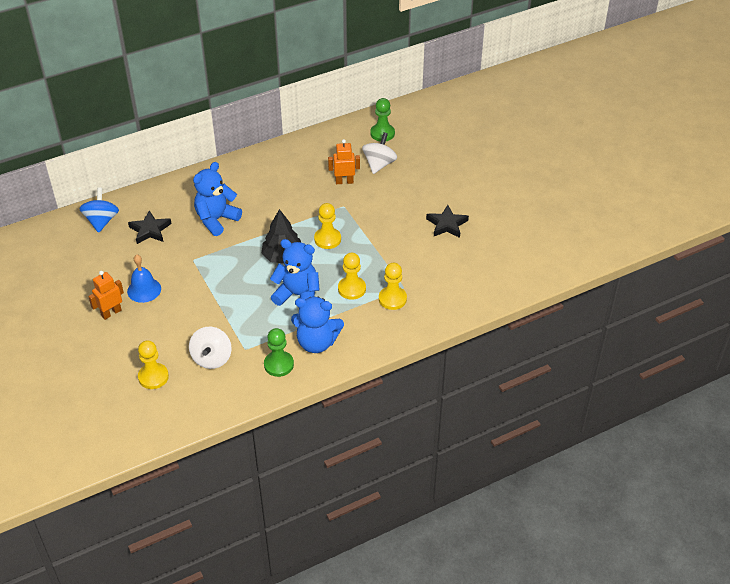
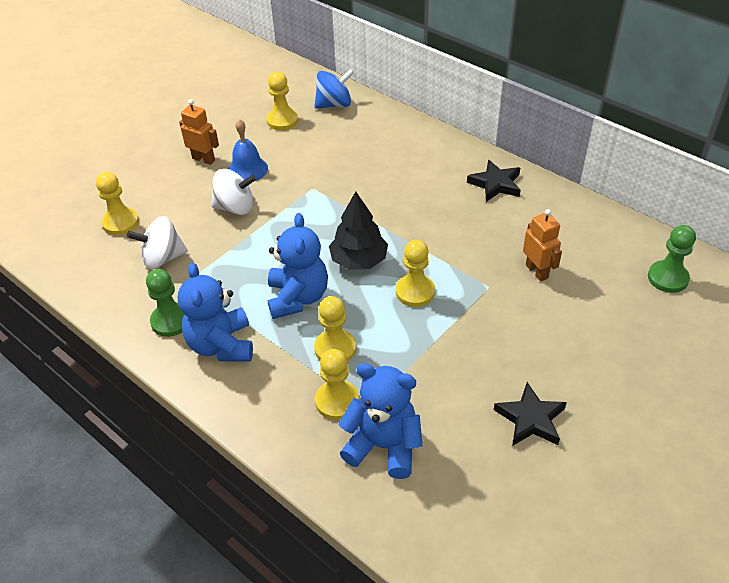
camera: 70 degrees right, 0 degrees up
black star [128,210,172,244] -> black star moved to [467,160,521,202]
blue teddy bear [193,162,242,236] -> blue teddy bear moved to [338,363,422,479]
white spinning top [362,132,397,174] -> white spinning top moved to [211,169,256,215]
none -> yellow pawn [266,72,298,130]

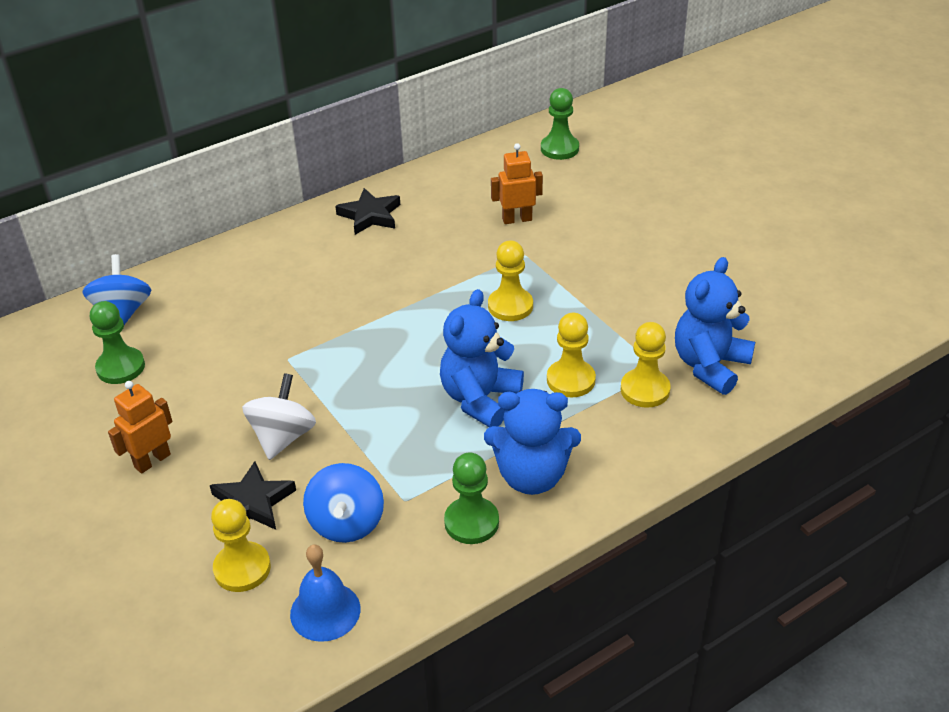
camera: 75 degrees left, 5 degrees down
white spinning top [127,216,188,269] -> blue spinning top [303,463,384,543]
blue bell [228,119,268,181] -> blue bell moved to [290,545,360,642]
yellow pawn [266,72,298,130] -> green pawn [90,301,145,384]
blue teddy bear [268,213,328,319] -> blue teddy bear turned 75 degrees counterclockwise [440,289,524,427]
black tree [329,191,388,270] -> none
black star [494,382,567,446] -> black star moved to [210,461,296,530]

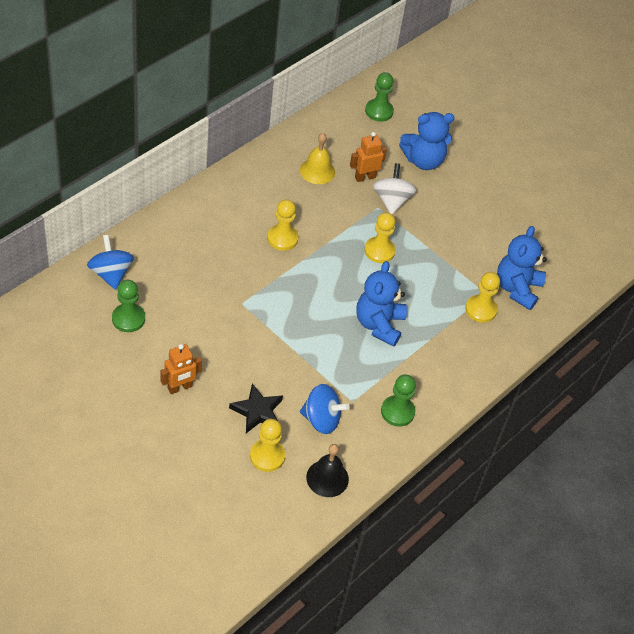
camera: 20 degrees left, 10 degrees up
orange robot [108,381,172,474] -> orange robot turned 150 degrees counterclockwise [161,344,202,394]
white spinning top [242,373,316,460] -> white spinning top moved to [373,163,416,214]
blue bell [290,545,360,642] -> black bell [306,444,349,497]
blue spinning top [303,463,384,543] -> blue spinning top turned 60 degrees counterclockwise [300,384,350,434]
black star [335,188,400,235] -> none
blue teddy bear [484,389,581,495] -> blue teddy bear moved to [399,112,455,170]
yellow pawn [547,313,596,397] -> yellow pawn moved to [267,199,299,251]
none -> yellow bell [300,133,335,184]

